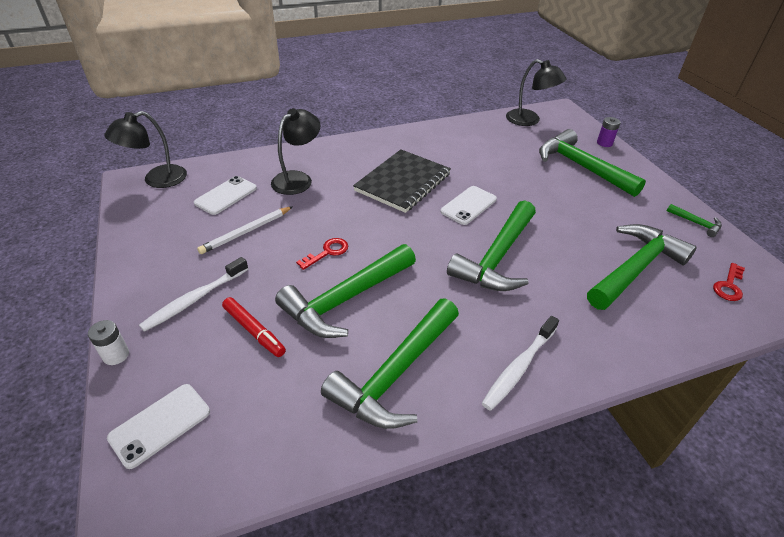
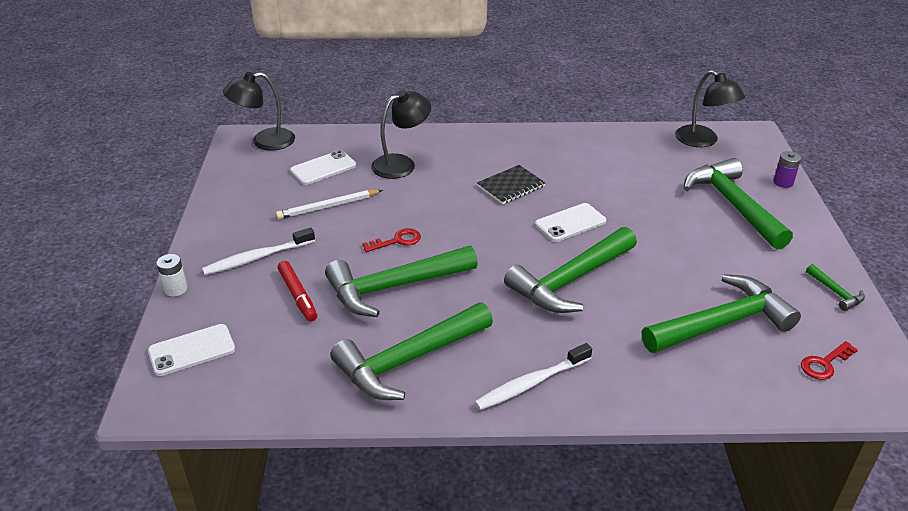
camera: 20 degrees right, 5 degrees down
black notebook [353,150,451,213] -> black notebook [477,165,545,204], size x0.59

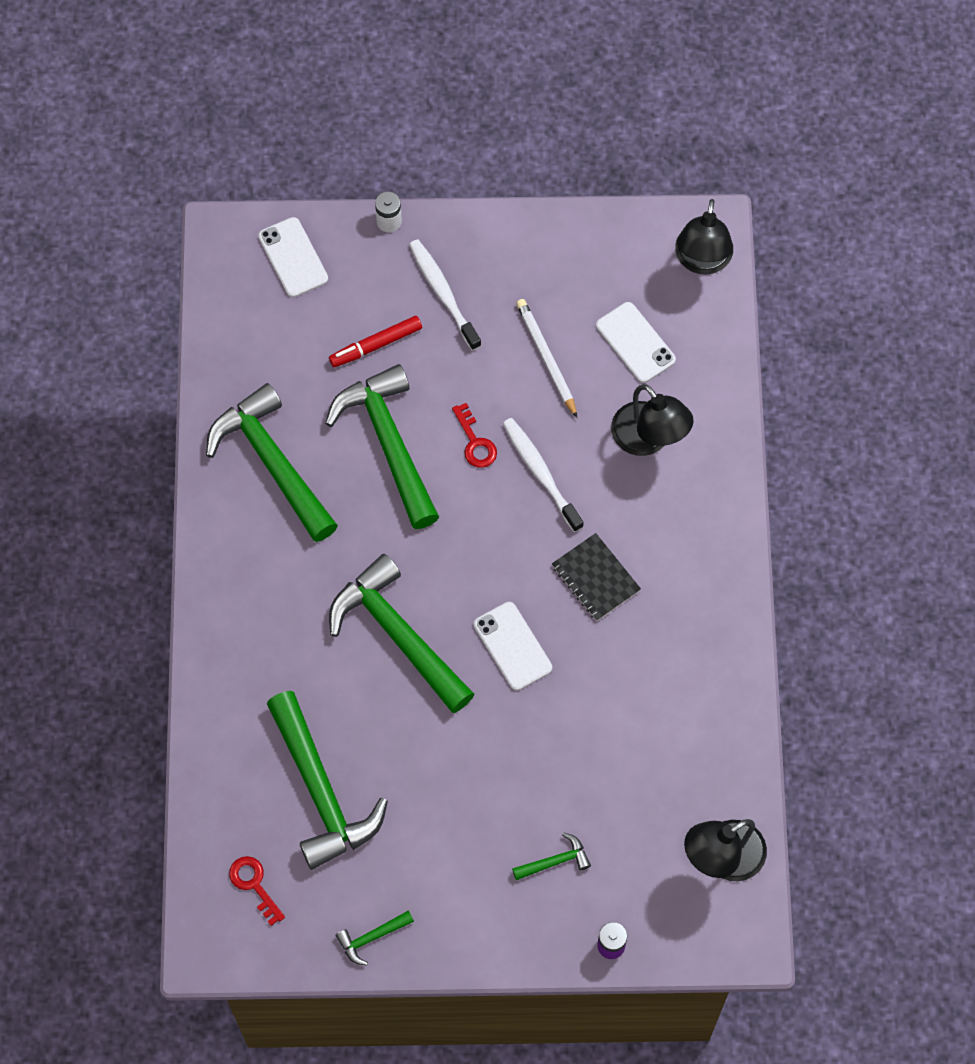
camera: 90 degrees right, 30 degrees up
black lamp [223,72,295,151] -> black lamp turned 150 degrees counterclockwise [675,199,733,275]
white toothbrush [475,343,592,410] -> white toothbrush moved to [503,418,584,532]
green hammer [684,158,793,250] -> green hammer [512,833,591,880], size x0.42

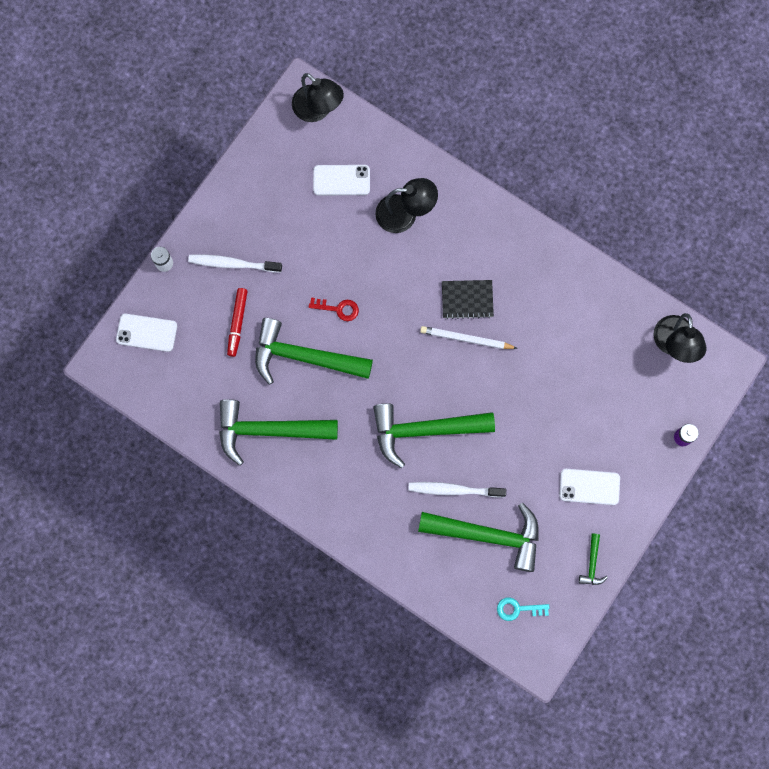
camera: 55 degrees left, 10 degrees up
red key [229,856,285,926] -> turquoise key [497,597,550,621]
white phone [474,602,552,691] -> white phone moved to [559,469,620,505]
white toothbrush [503,418,584,532] -> white toothbrush moved to [408,482,506,498]
green hammer [512,833,591,880] -> none
white pencil [516,299,577,418] -> white pencil moved to [420,326,518,349]

